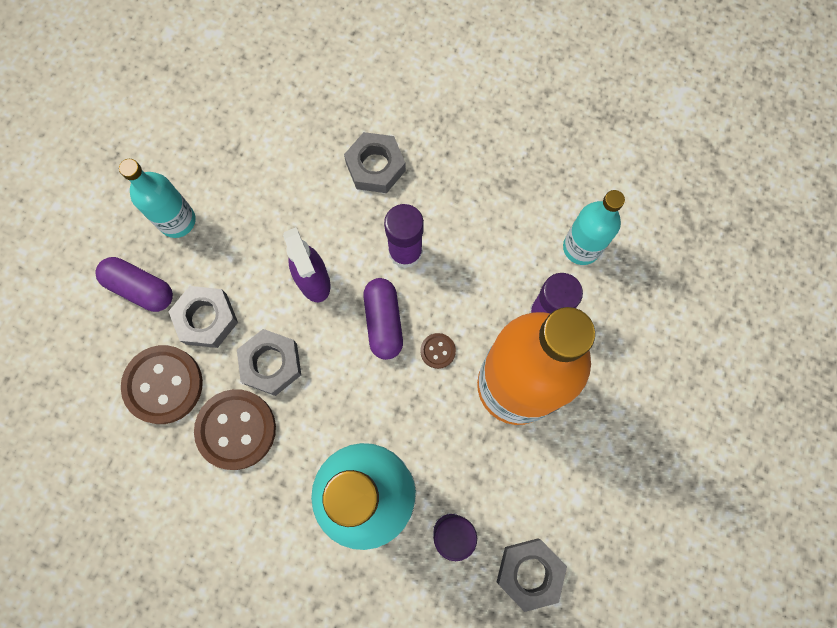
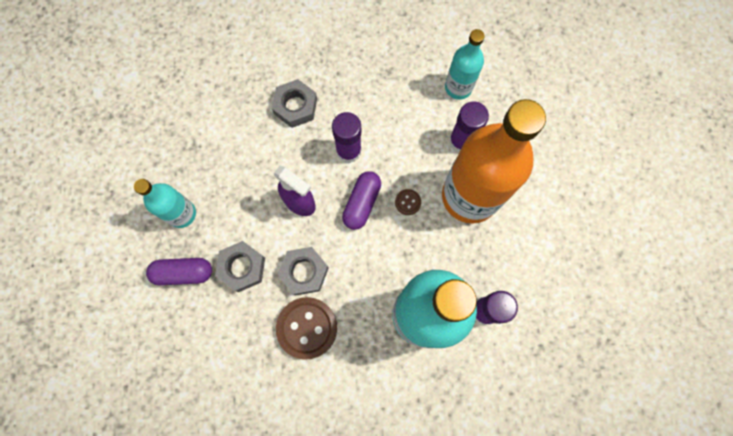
camera: 30 degrees left, 0 degrees up
brown button [121,345,203,424] -> none
purple capsule [363,278,403,360] -> purple capsule turned 60 degrees clockwise [342,171,381,230]
grey nut [497,538,567,612] -> none

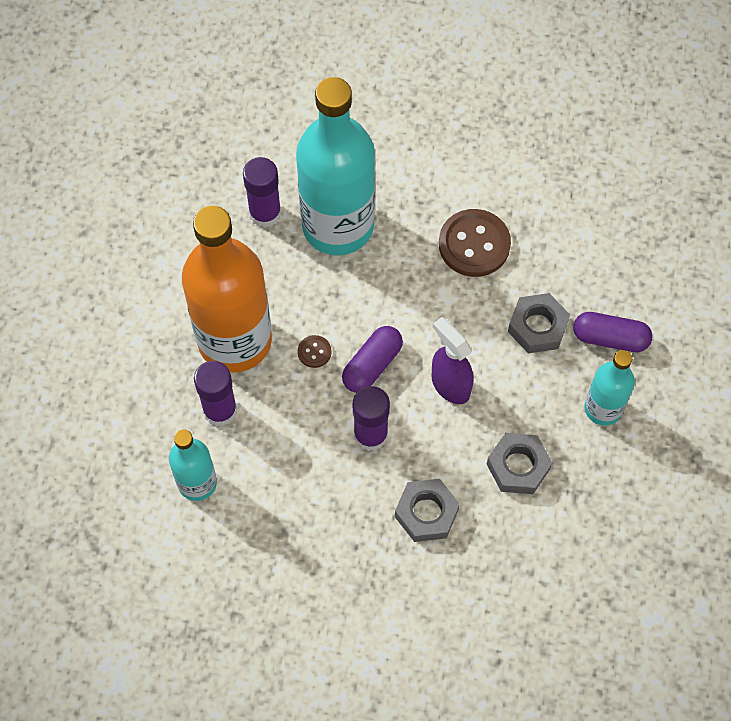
camera: 165 degrees left, 10 degrees down
grey nut [278,247,329,296] -> grey nut moved to [487,433,552,494]

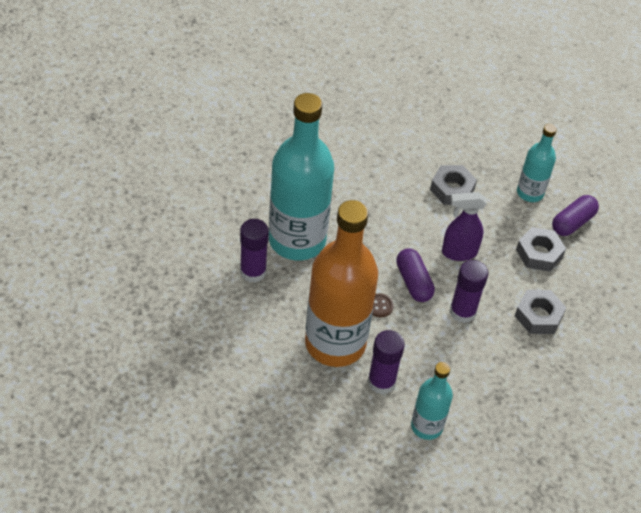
camera: 60 degrees left, 15 degrees down
brown button [439,209,511,277] -> none
purple capsule [573,312,653,352] -> purple capsule moved to [552,195,599,236]

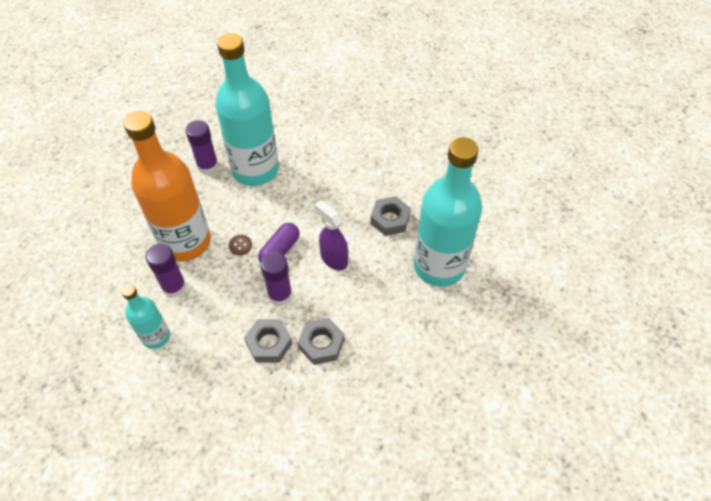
camera: 55 degrees right, 5 degrees up
grey nut [516,227,566,272] -> grey nut moved to [244,319,292,363]
turquoise bottle [517,124,557,202] -> turquoise bottle [414,137,482,287], size x1.97
purple capsule [552,195,599,236] -> none

